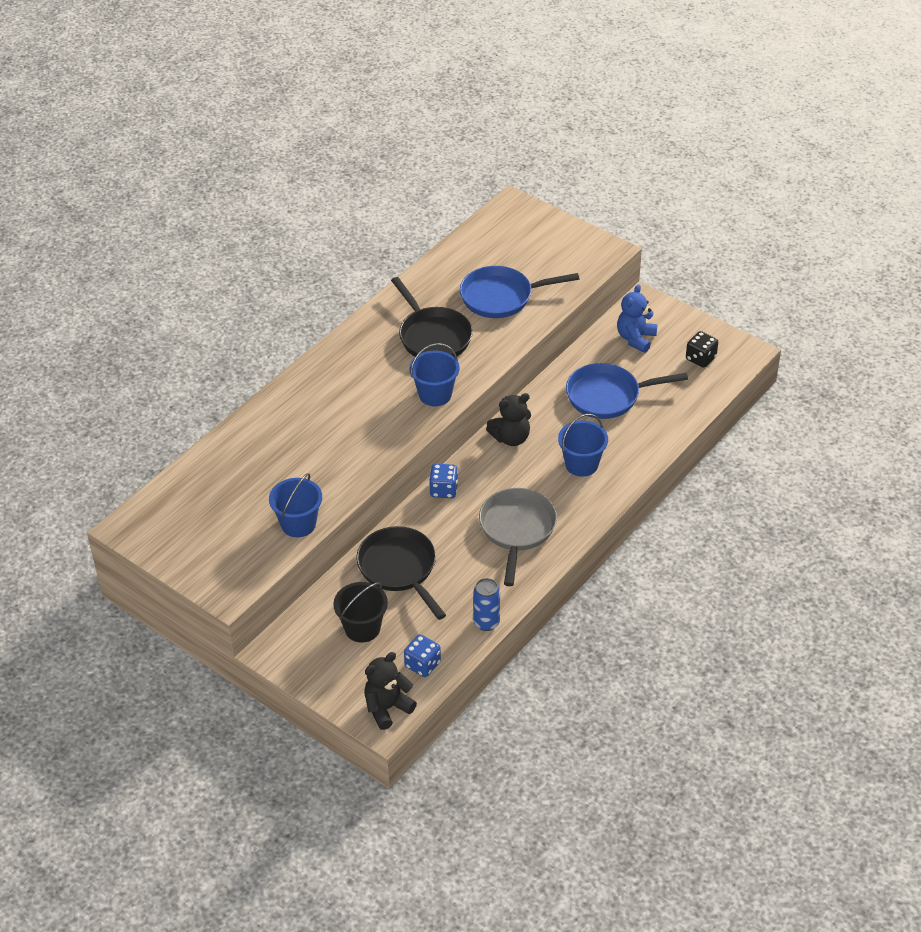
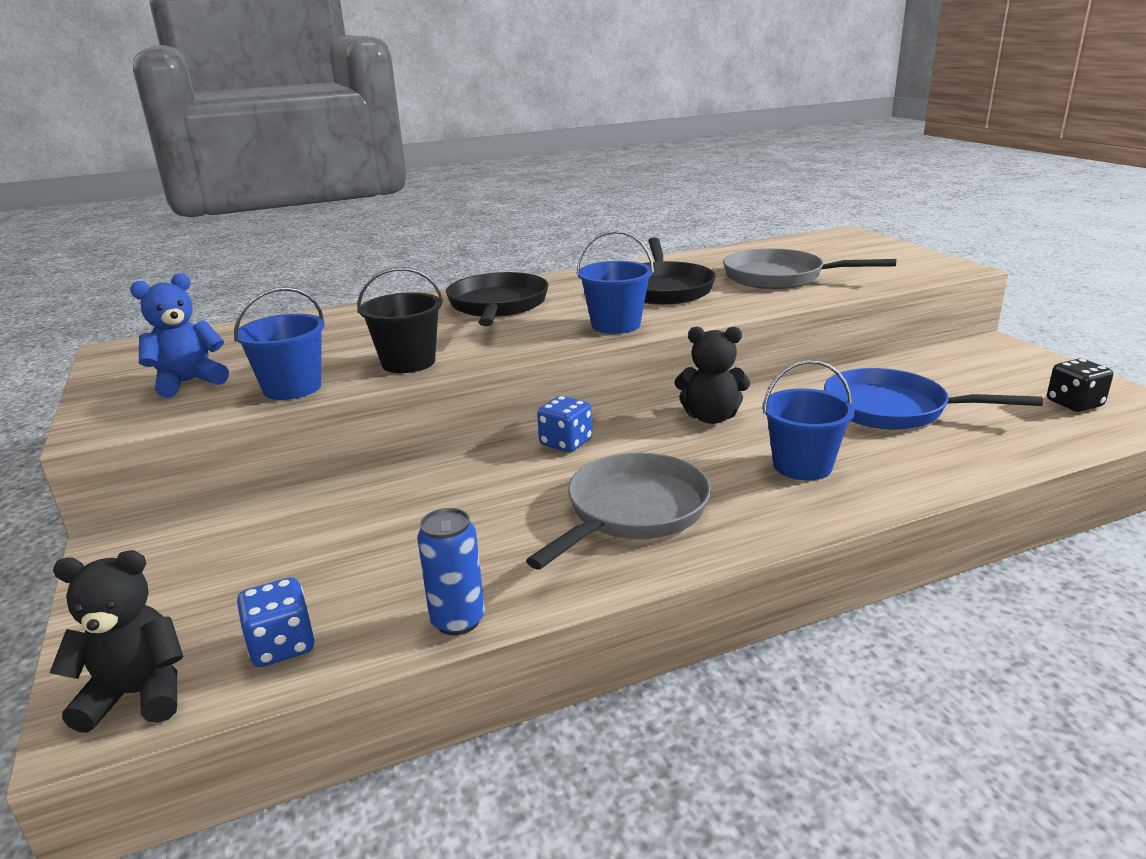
camera: 30 degrees right, 20 degrees down
black bucket [333,582,388,643] -> black bucket moved to [357,267,443,373]
black pan [356,526,446,620] -> black pan moved to [446,272,549,326]
blue pan [460,266,579,318] -> grey pan [723,248,896,289]
blue teddy bear [617,284,658,353] -> blue teddy bear moved to [130,273,229,398]

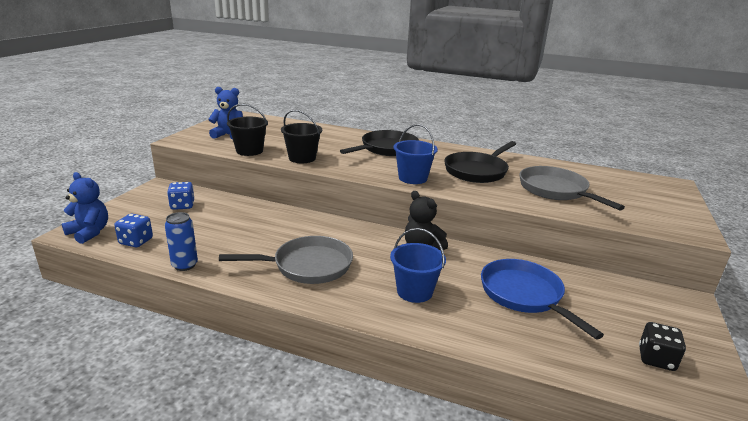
camera: 40 degrees right, 0 degrees up
black teddy bear [50,550,184,733] -> blue teddy bear [62,172,108,244]
blue bucket [234,287,325,400] -> black bucket [227,104,268,156]
blue dice [537,396,592,452] -> blue dice moved to [167,182,194,210]

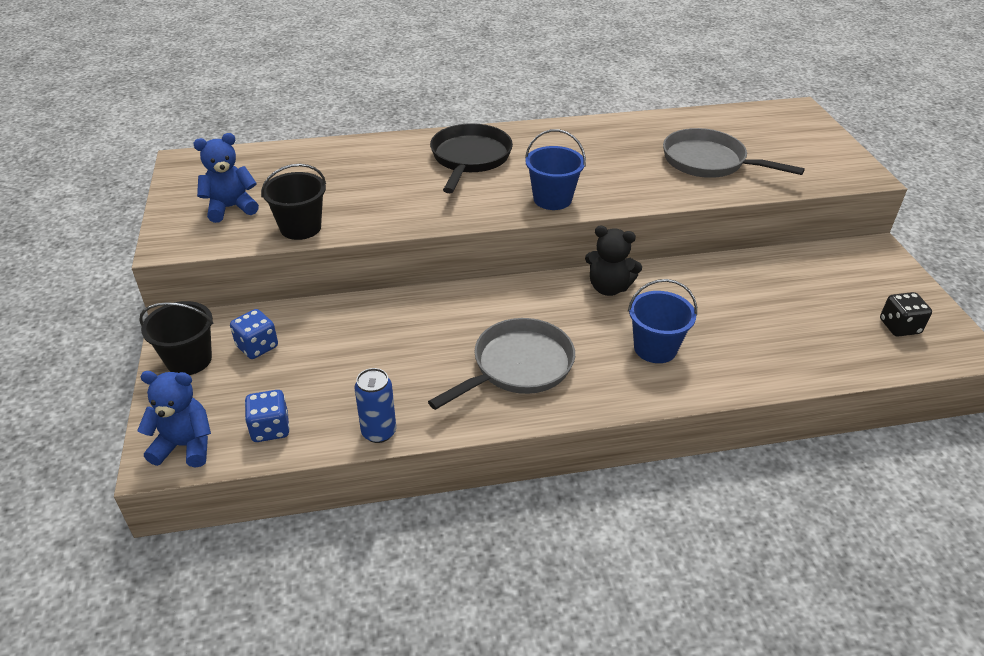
camera: 30 degrees left, 15 degrees up
black bucket [281,110,322,163] -> black bucket moved to [139,301,213,375]
black pan [444,141,516,183] -> none
blue pan [481,259,604,340] -> none

